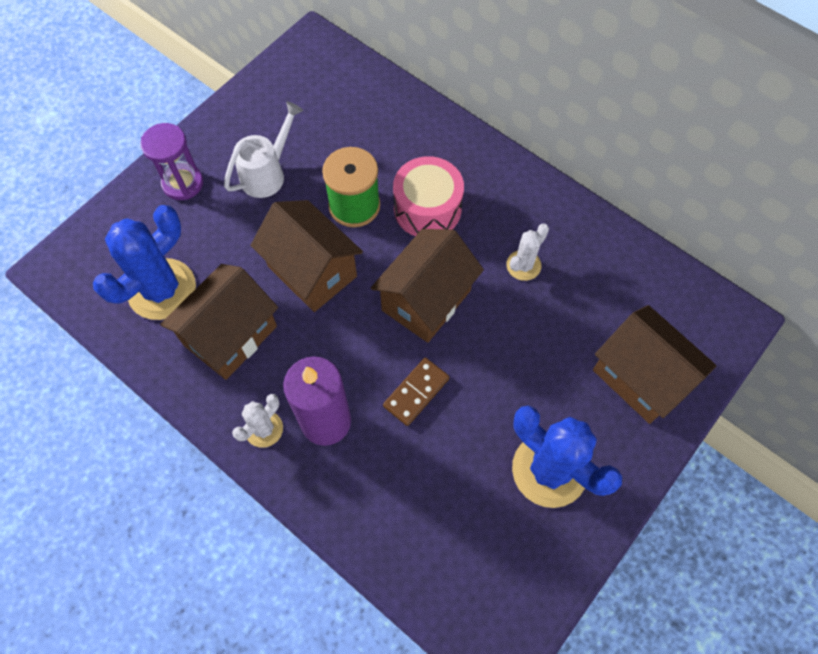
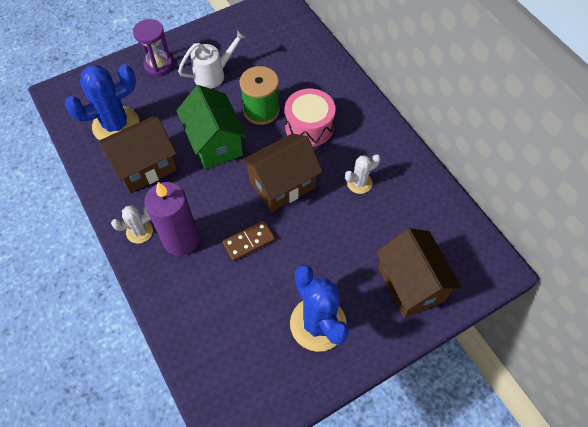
camera: 20 degrees right, 5 degrees down
brown house [250,200,363,312] -> green house [176,85,247,169]

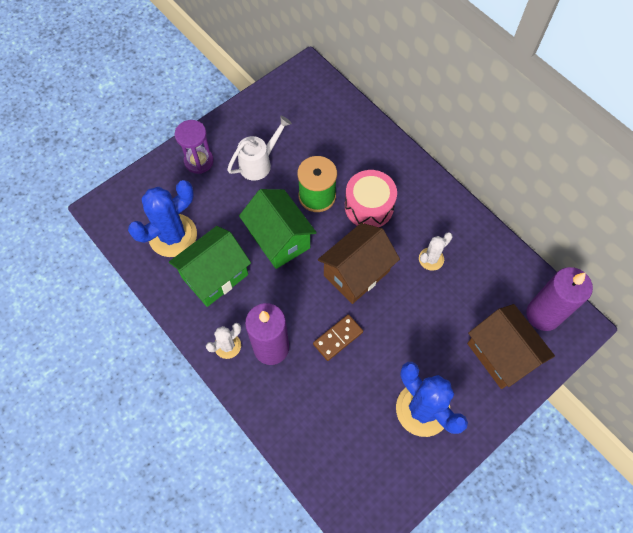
camera: 10 degrees left, 5 degrees up
brown house [98,116,177,193] -> green house [169,226,251,307]
none -> purple candle [526,267,593,331]

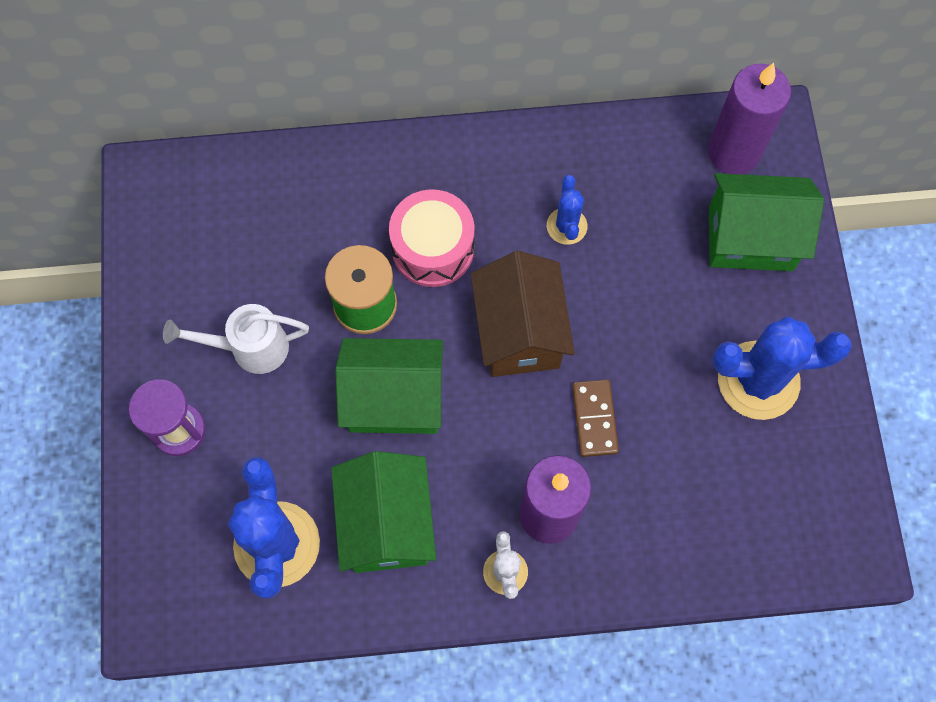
camera: 55 degrees left, 5 degrees up
white watering can [227,116,292,181] -> white watering can turned 90 degrees counterclockwise [163,304,309,374]
white cactus [419,232,453,271] -> blue cactus [547,175,588,245]
brown house [467,304,555,389] -> green house [709,173,824,271]

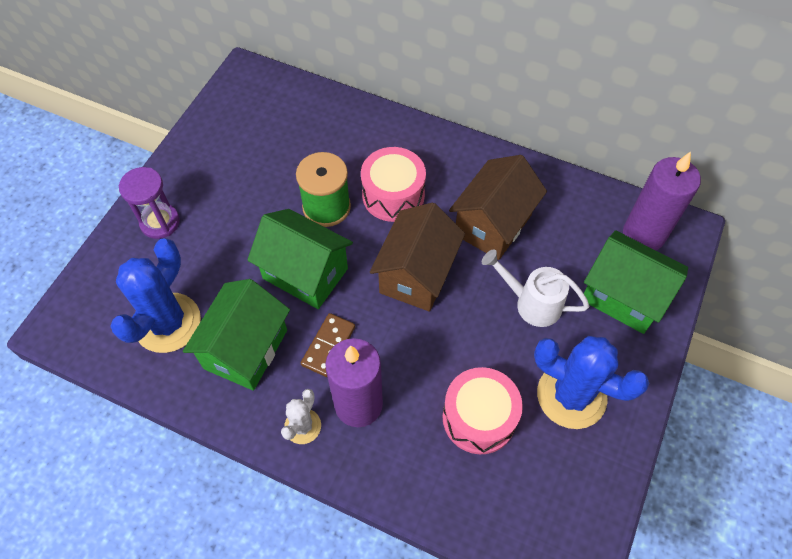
camera: 30 degrees right, 10 degrees down
white watering can [163,304,309,374] -> white watering can moved to [482,249,590,327]
blue cactus [547,175,588,245] -> brown house [449,155,547,260]
brown domino [572,380,619,457] -> brown domino moved to [301,313,355,377]
none -> pink drum [442,367,523,454]

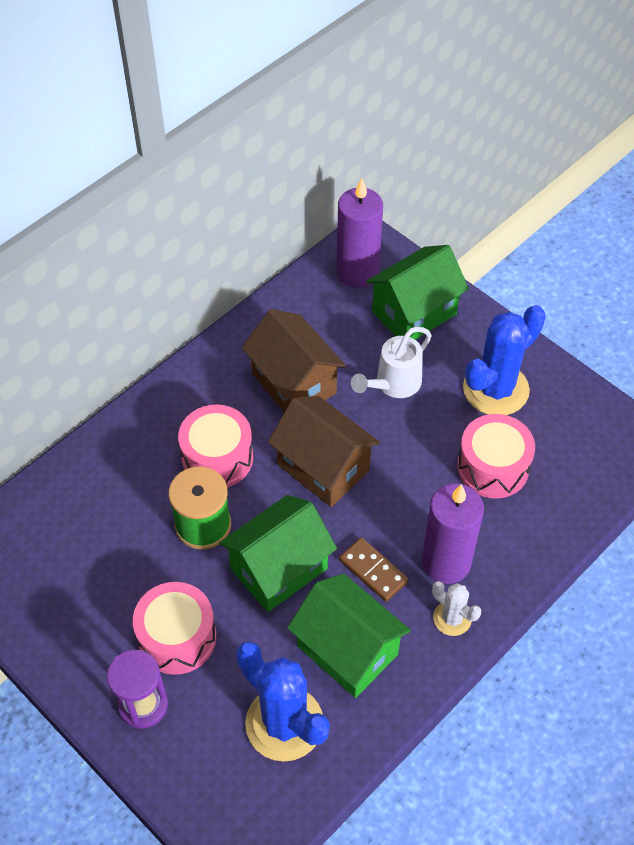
camera: 70 degrees left, 5 degrees down
none -> pink drum [133,582,216,675]

